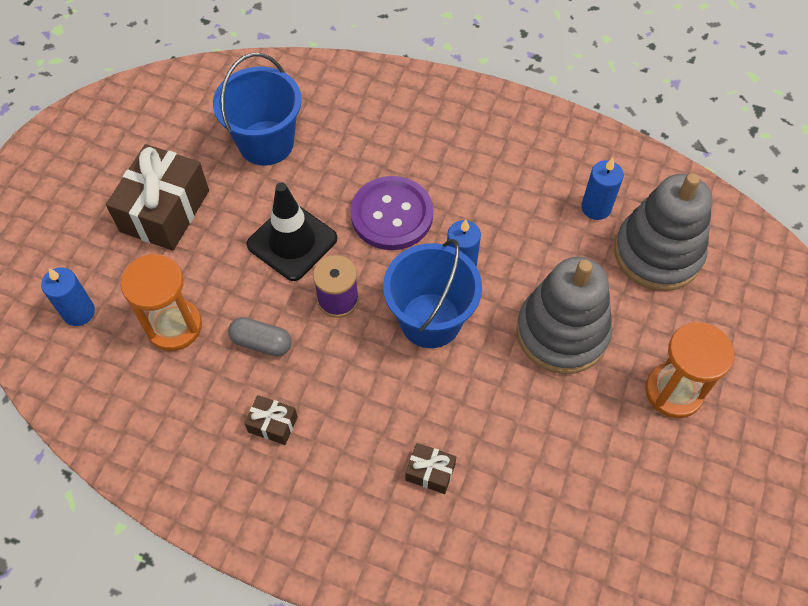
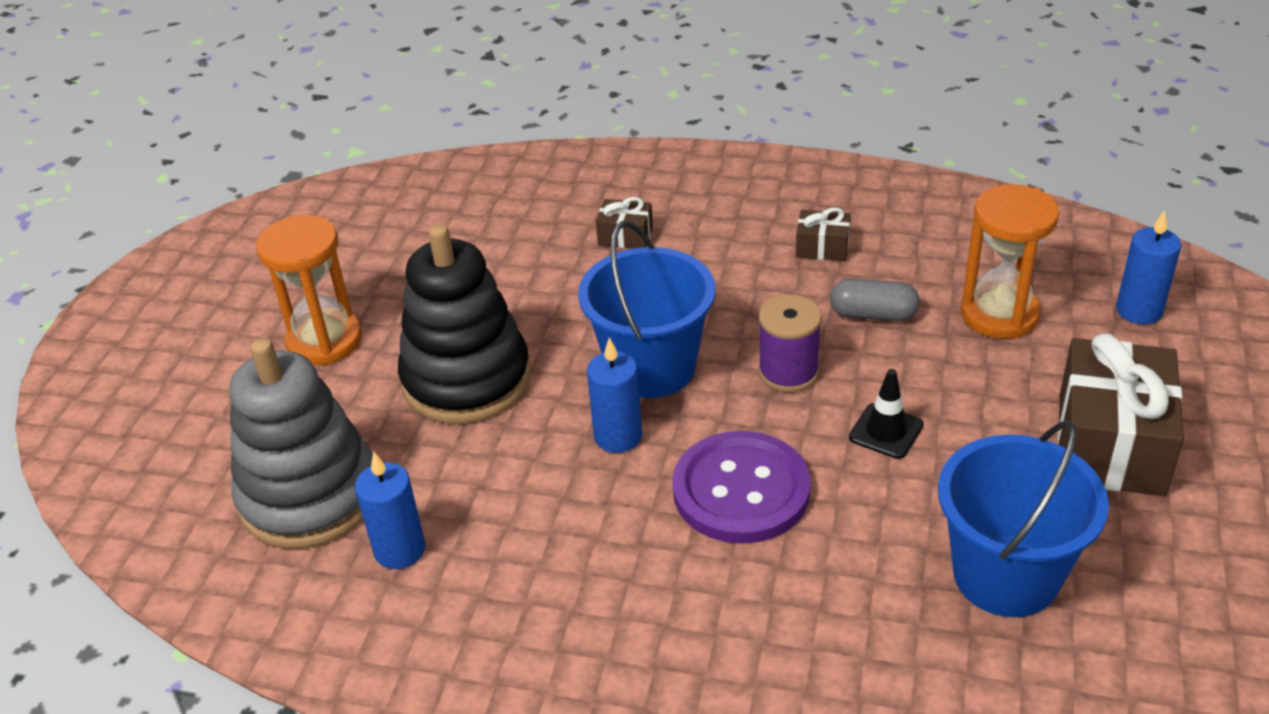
camera: 175 degrees right, 20 degrees down
black traffic cone [247,182,337,281] -> black traffic cone [849,369,924,459], size x0.54
grey stacking toy [516,257,612,374] -> black stacking toy [398,224,531,424]

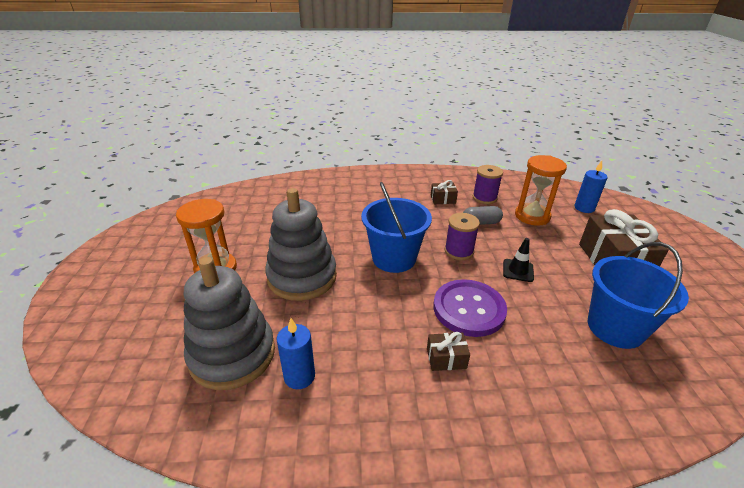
camera: 20 degrees left, 5 degrees down
black stacking toy [398,224,531,424] -> grey stacking toy [265,188,337,301]
blue candle [587,337,642,453] -> none
brown gift [596,197,653,249] -> brown gift moved to [427,332,470,371]
none -> purple spool [473,165,503,204]

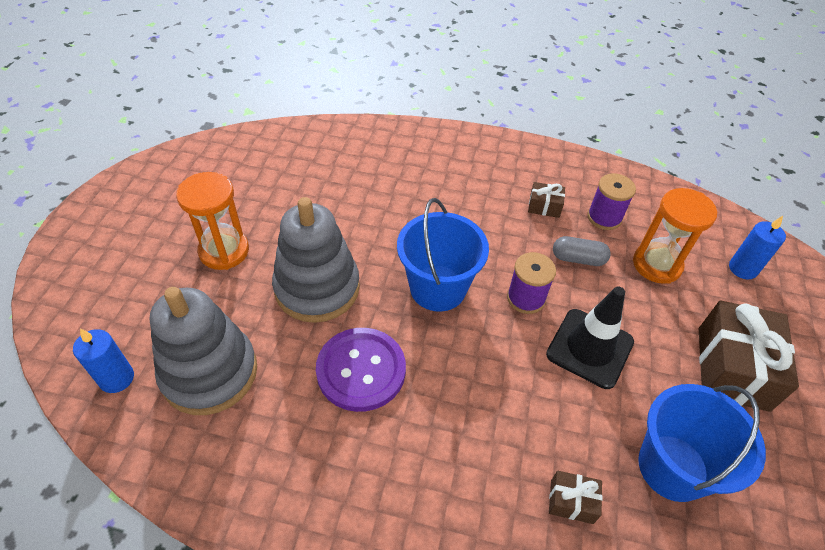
camera: 15 degrees right, 15 degrees up
blue candle [276,318,315,389] -> blue candle moved to [73,328,134,393]
brown gift [427,332,470,371] -> brown gift moved to [549,471,603,524]
purple button [433,279,507,337] -> purple button moved to [316,328,406,412]
black traffic cone [503,238,534,282] -> black traffic cone [546,286,634,389], size x1.84

